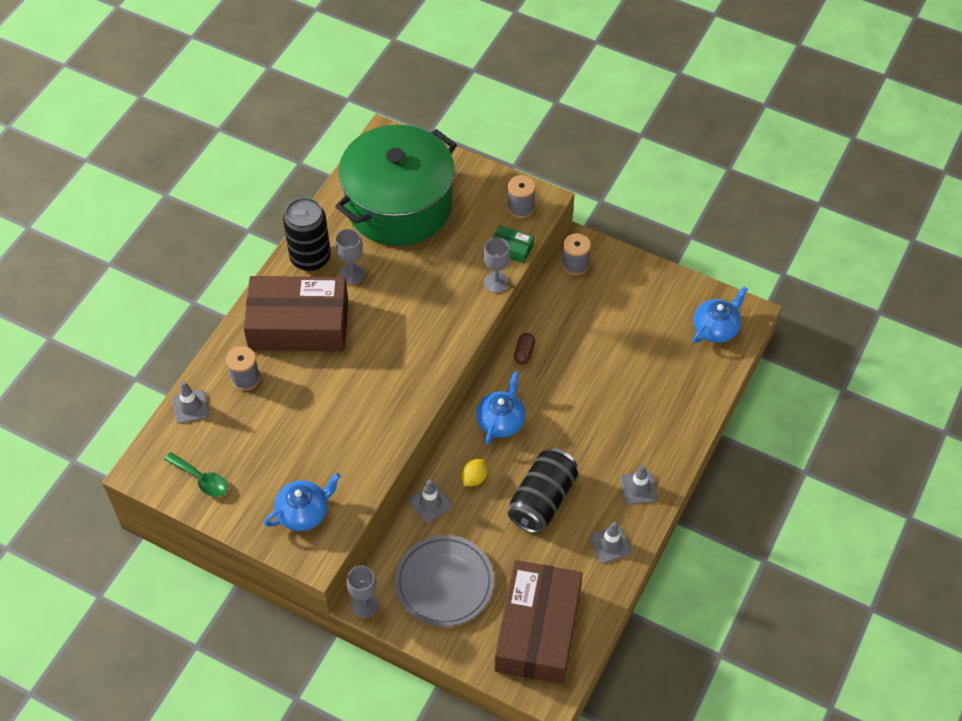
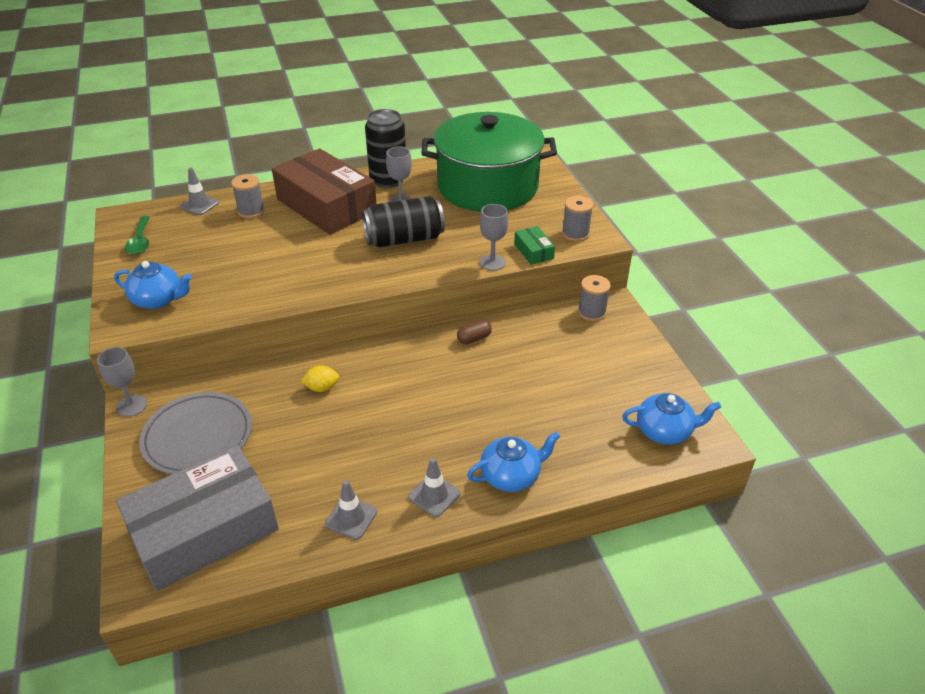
camera: 45 degrees right, 15 degrees down
grey traffic cone [409,479,452,522] -> none
blue teapot [476,371,525,445] -> blue teapot moved to [467,432,560,492]
brown box [495,560,583,684] -> grey box [116,445,279,591]
black can [508,448,578,533] -> black can moved to [362,196,445,247]

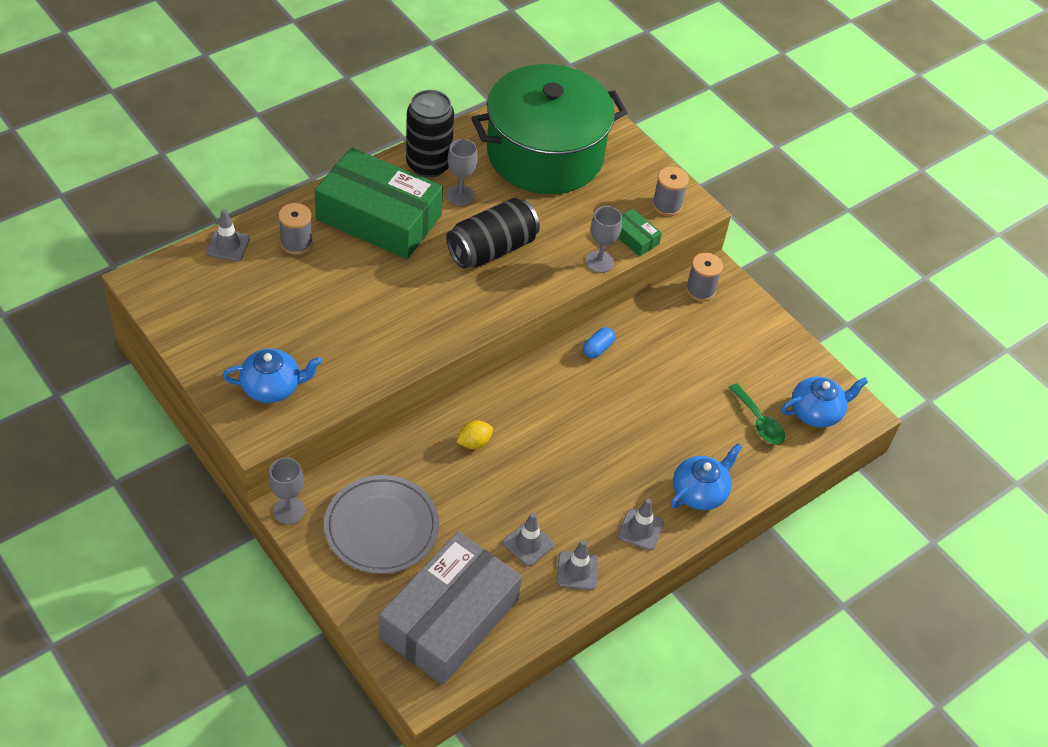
camera: 25 degrees left, 10 degrees up
green spoon [125,216,150,255] -> green spoon moved to [729,383,785,445]
brown box [272,148,376,235] -> green box [315,147,443,259]
brown capsule [457,320,492,344] -> blue capsule [583,327,615,358]
none -> grey traffic cone [503,513,554,566]

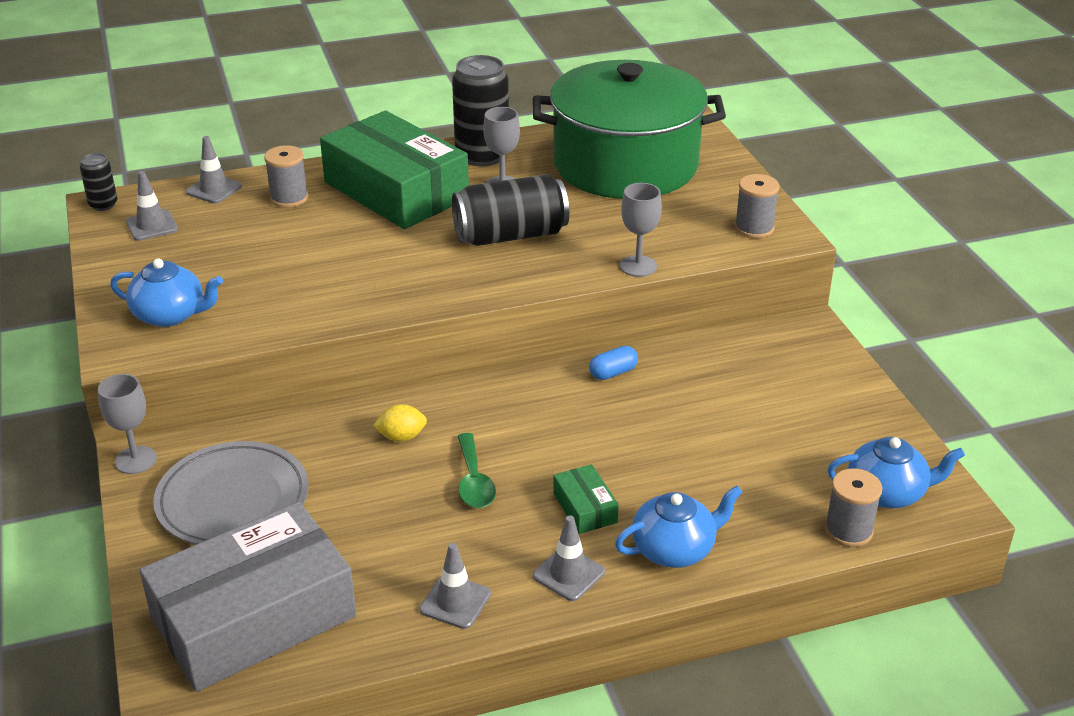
camera: 25 degrees right, 15 degrees down
grey traffic cone [503,513,554,566] -> grey traffic cone moved to [126,171,178,241]
green box [618,208,662,257] -> green box moved to [553,464,619,534]
grey spool [686,253,723,301] -> grey spool moved to [825,469,882,547]
green spoon [729,383,785,445] -> green spoon moved to [457,433,496,508]
none -> black can [80,153,117,211]

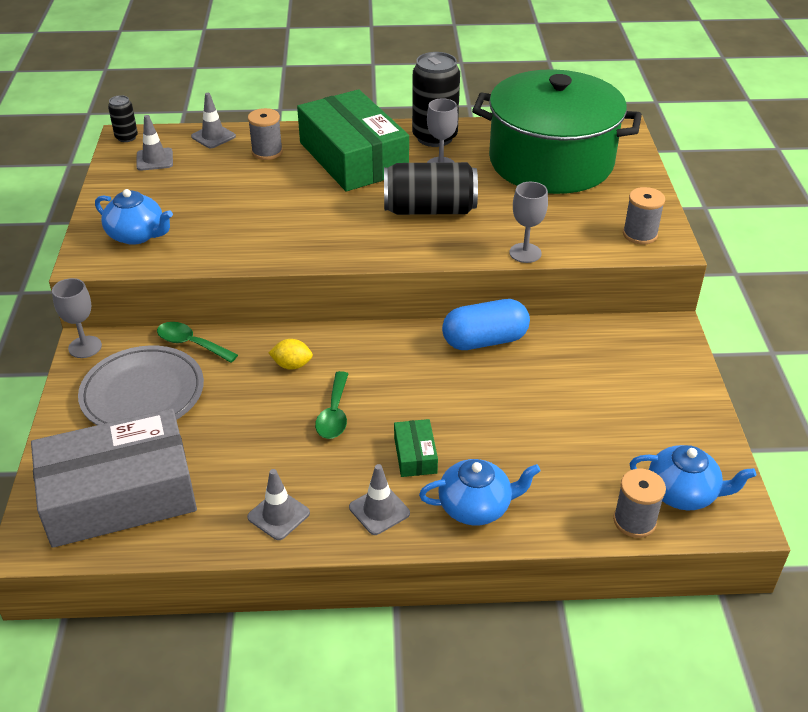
camera: 15 degrees right, 5 degrees up
blue capsule [589,346,638,380] -> blue capsule [442,299,530,350], size x1.95
none -> green spoon [157,322,238,363]

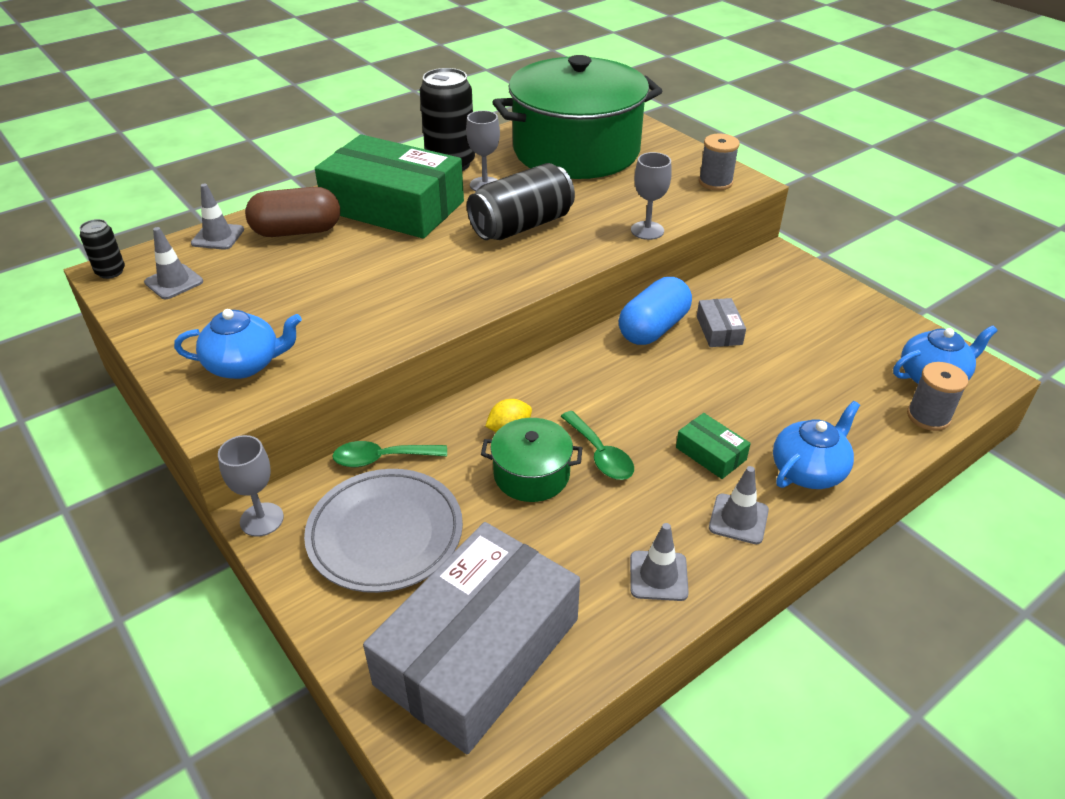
camera: 35 degrees left, 0 degrees up
grey spool [248,108,283,160] -> brown capsule [245,187,340,237]
none -> green pot [481,418,582,502]
none -> grey box [697,298,746,347]

